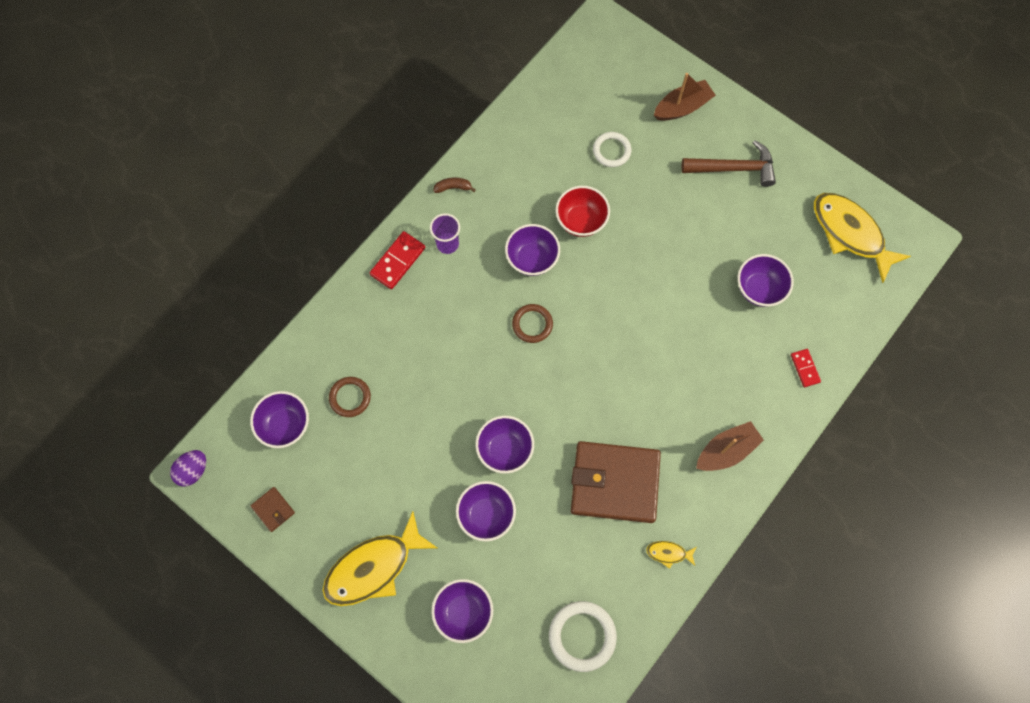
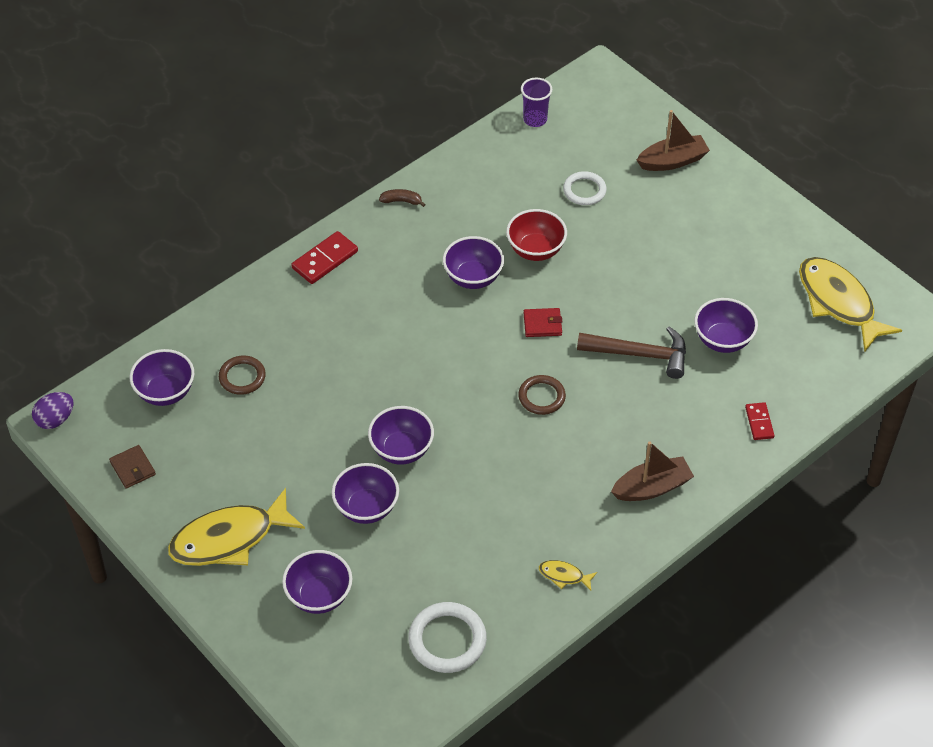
camera: 10 degrees right, 20 degrees down
purple cup [430,213,460,254] -> purple cup moved to [521,77,552,127]
brown ring [512,304,553,343] -> brown ring moved to [518,375,566,415]
brown wallet [571,441,661,523] -> none
brown hammer [682,140,776,187] -> brown hammer moved to [577,326,686,379]
none -> red wallet [524,308,562,337]

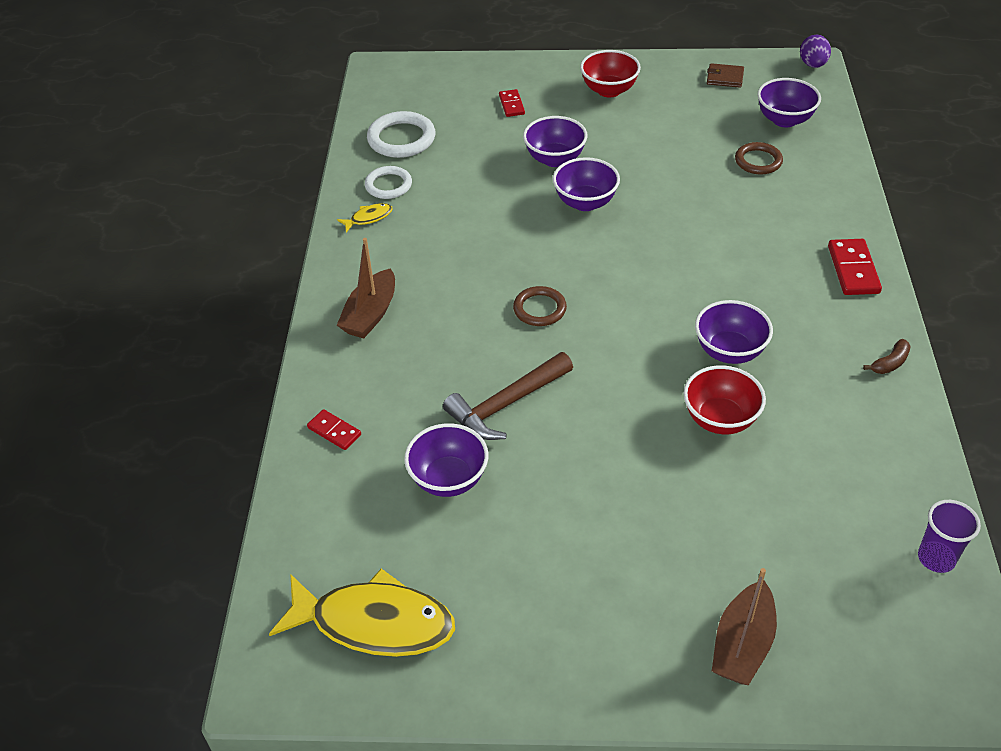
camera: 135 degrees right, 5 degrees down
yellow fish [168,488,305,566] -> red bowl [580,50,641,98]
purple bowl [282,550,352,614] -> red domino [499,89,525,117]
red wallet [524,308,562,337] -> none
white ring [563,171,607,205] -> white ring moved to [365,166,412,199]

